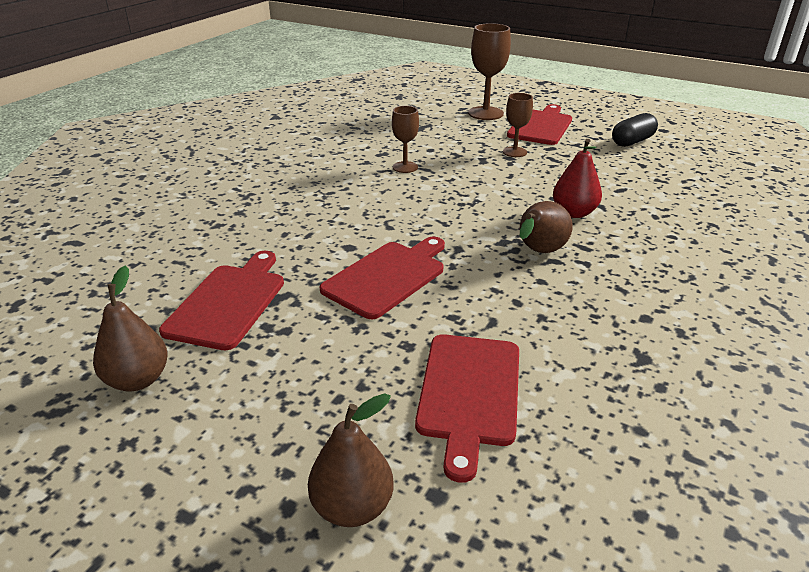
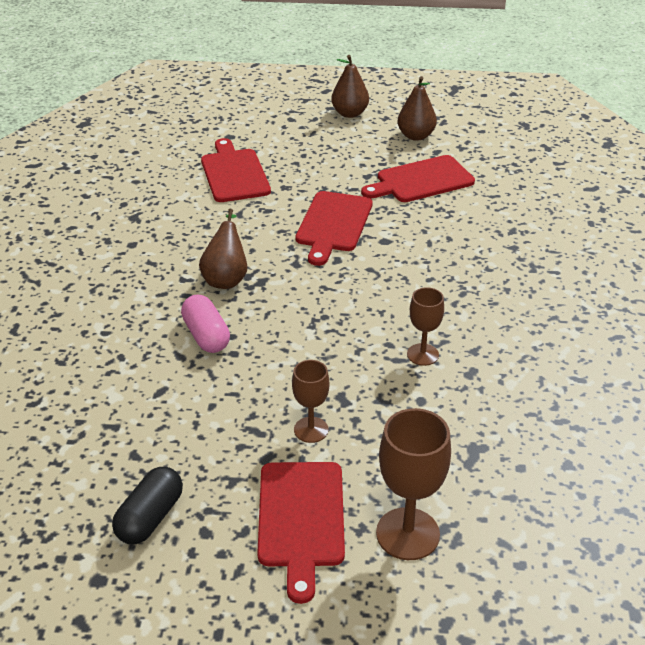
camera: 155 degrees right, 5 degrees up
red cutting board [159,251,284,350] -> red cutting board turned 75 degrees clockwise [361,155,475,202]
brown pear [308,393,393,527] -> brown pear moved to [331,55,369,118]
red pear [553,139,602,218] -> pink capsule [181,294,230,353]

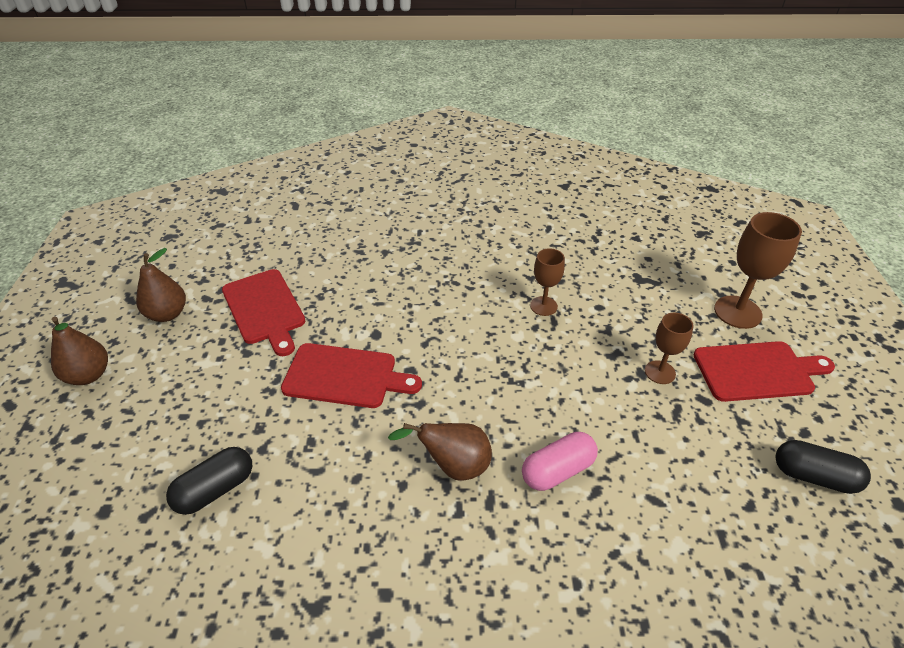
camera: 95 degrees left, 5 degrees up
red cutting board [201,138,271,202] -> black capsule [166,447,252,515]

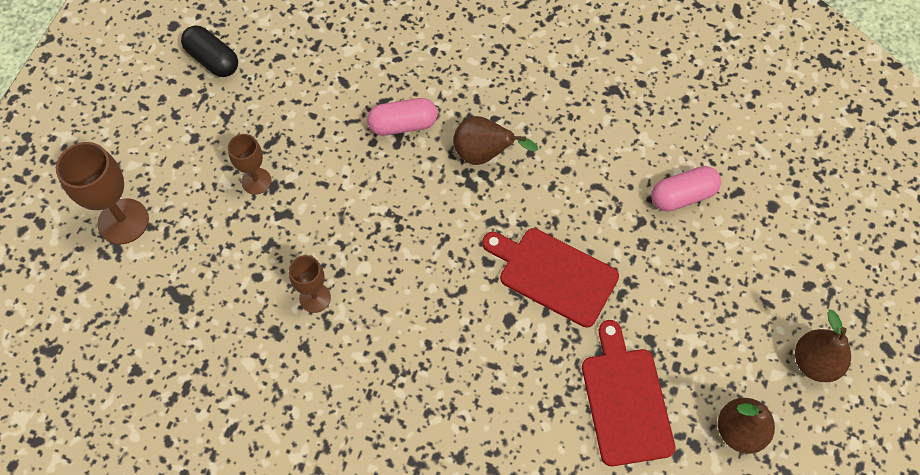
camera: 160 degrees left, 20 degrees up
black capsule [166,447,252,515] -> pink capsule [651,166,721,212]
red cutting board [694,341,835,402] -> none

